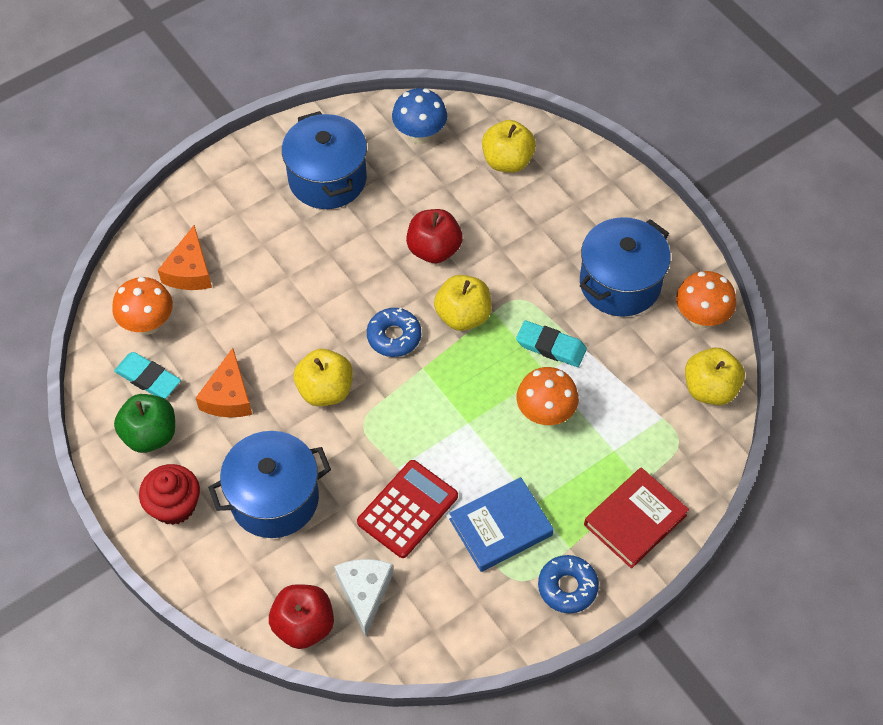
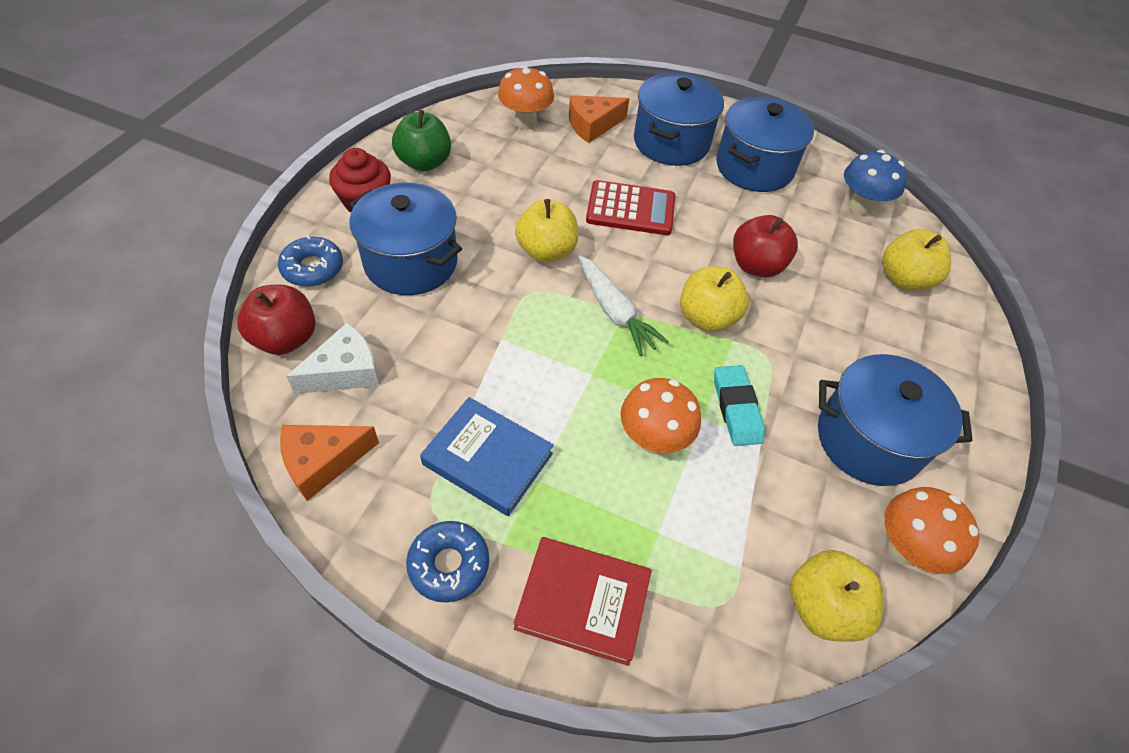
camera: 55 degrees right, 5 degrees down
turquoise eraser [114,352,181,399] -> none
orange cheese [196,348,252,418] -> orange cheese moved to [280,425,379,501]
red calculator [357,460,458,558] -> red calculator moved to [586,180,675,235]
blue donut [367,308,421,357] -> blue donut moved to [278,235,343,287]
none -> white carrot [579,255,669,356]
none -> blue pot [634,73,724,166]

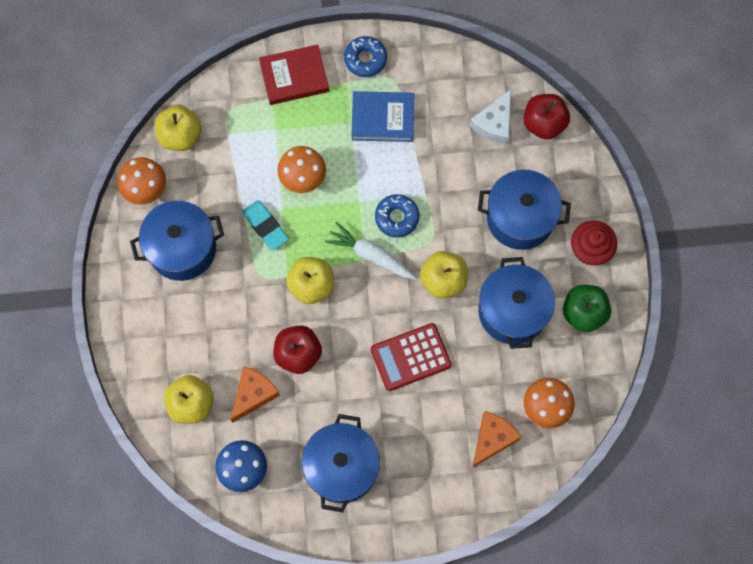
camera: 155 degrees right, 20 degrees up
blue donut [278,235,343,287] -> blue donut moved to [375,194,419,238]
orange cheese [280,425,379,501] -> orange cheese moved to [230,366,280,423]
blue pot [634,73,724,166] -> blue pot moved to [479,257,555,349]

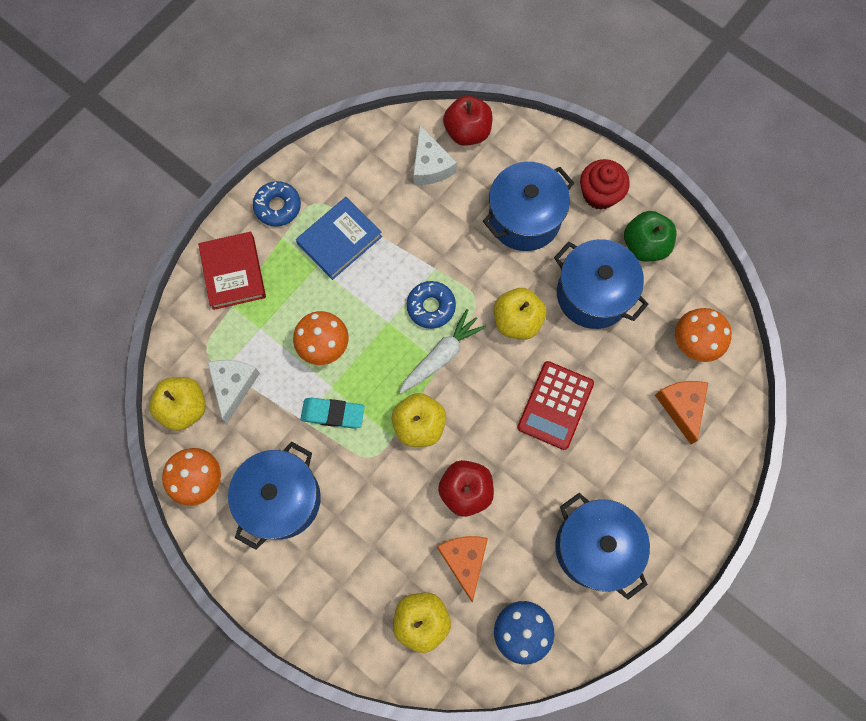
camera: 45 degrees left, 0 degrees up
red book [259,45,329,105] -> red book turned 45 degrees counterclockwise [198,232,266,310]
white carrot [325,222,416,279] -> white carrot turned 150 degrees clockwise [399,309,486,394]
none -> white cheese [207,360,260,423]

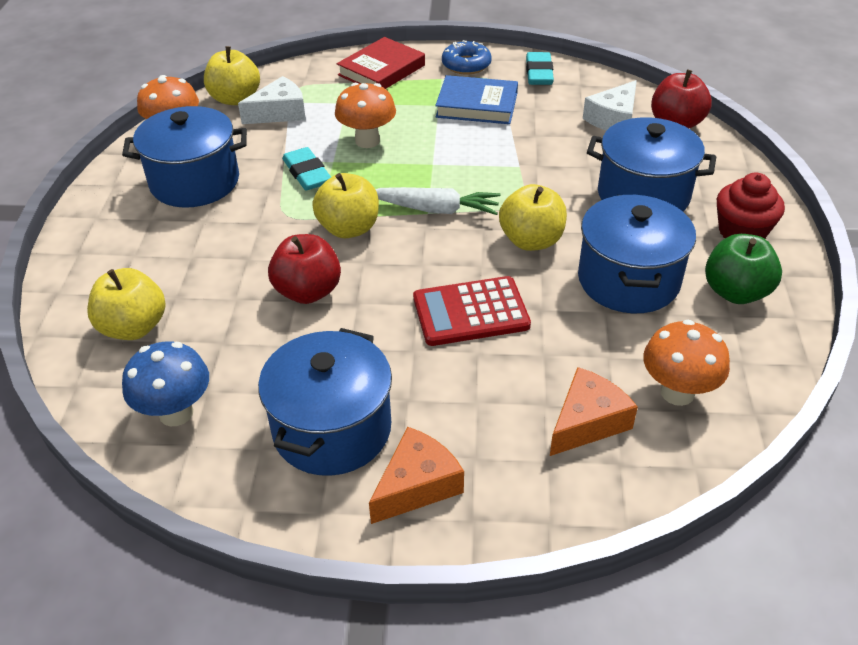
camera: 55 degrees right, 30 degrees down
blue donut [407,281,456,329] -> none
orange cheese [437,536,488,602] -> orange cheese moved to [369,427,464,524]
none -> turquoise eraser [526,52,554,85]

